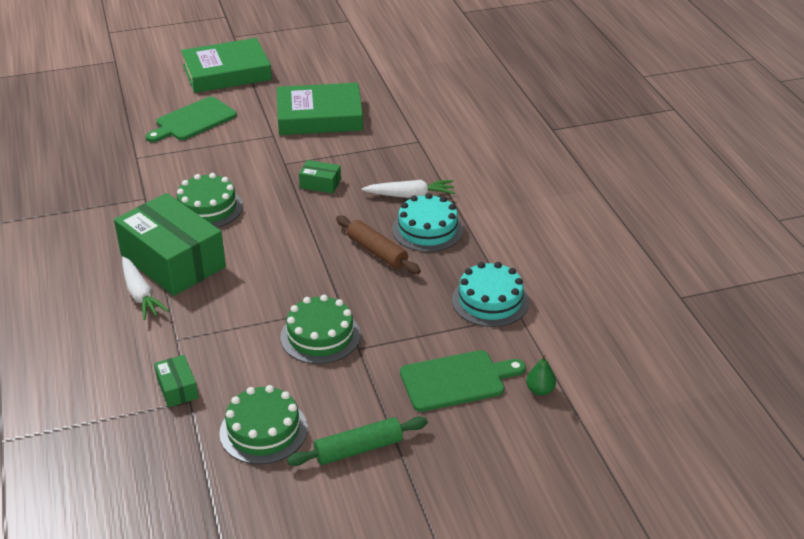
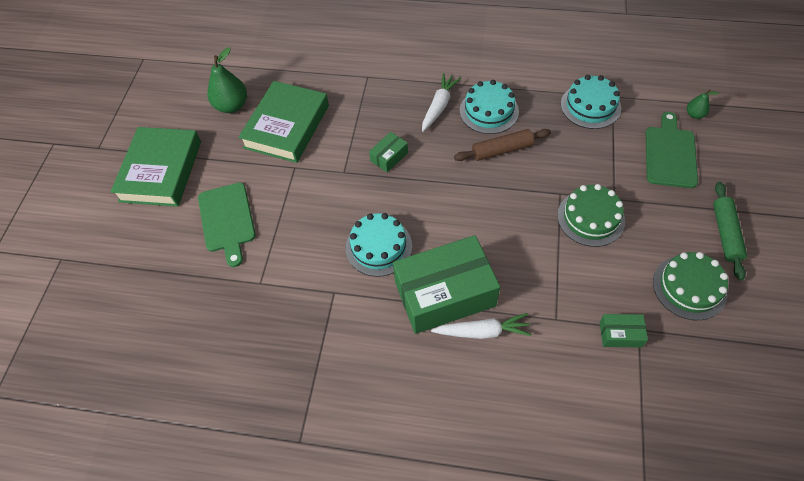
camera: 60 degrees left, 20 degrees up
green cake [177,173,243,228] -> turquoise cake [346,213,412,277]
none -> green pear [208,47,247,113]

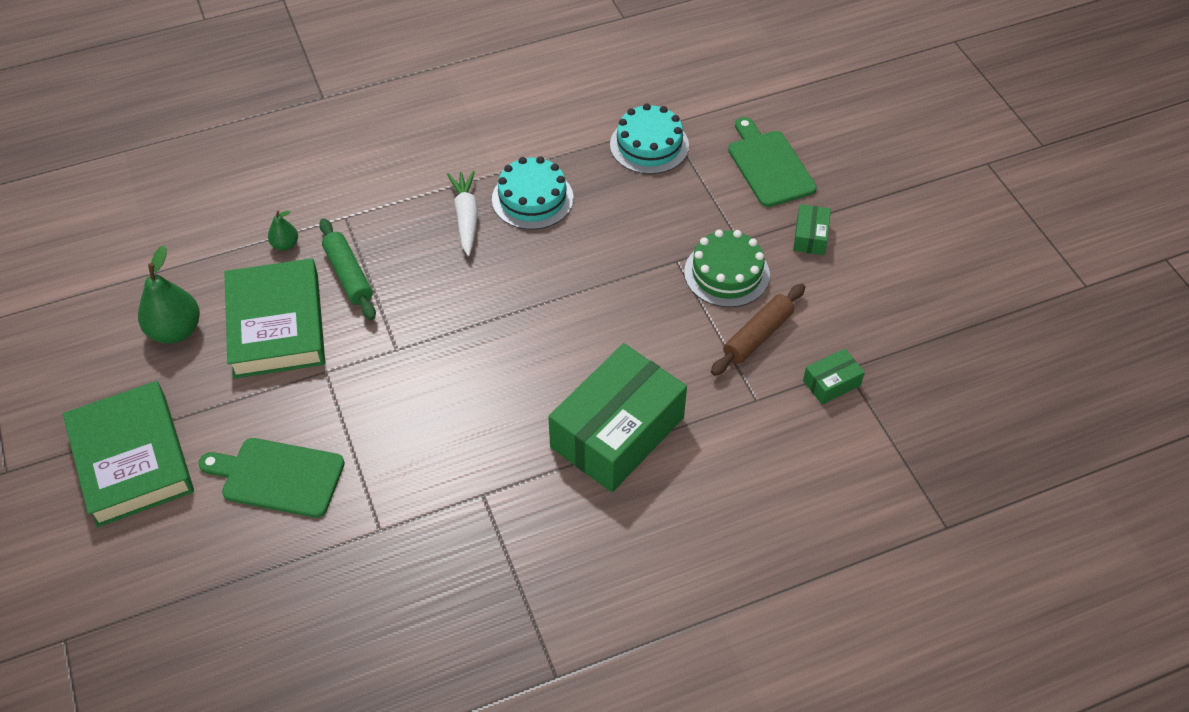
camera: 35 degrees left, 5 degrees down
green cutting board [198,182,256,267] -> green cutting board turned 150 degrees clockwise [198,438,345,518]
turquoise cake [346,213,412,277] -> none
green box [369,132,408,172] -> green box moved to [793,204,831,255]
white carrot [431,313,532,339] -> none
brown rolling pin [454,129,551,161] -> brown rolling pin moved to [711,284,805,376]
green cake [653,252,728,320] -> none
green pear [687,89,719,119] -> green pear moved to [268,211,298,251]
green rolling pin [713,182,747,280] -> green rolling pin moved to [319,218,376,320]

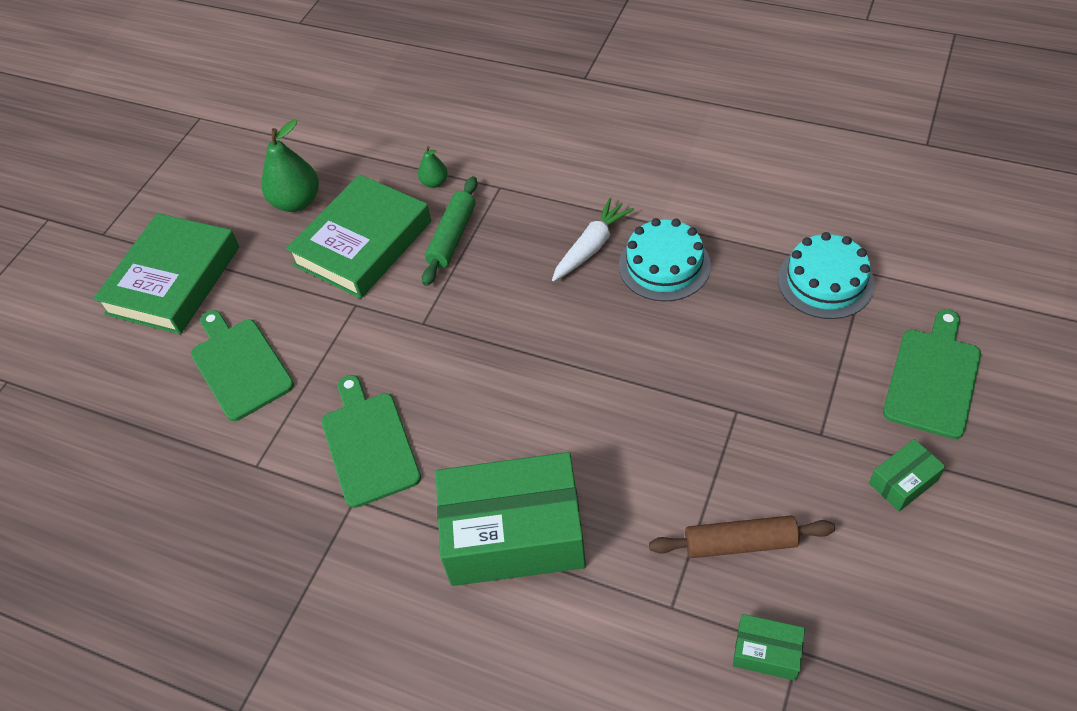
camera: 50 degrees right, 0 degrees up
green cake [684,230,770,307] -> none
none -> green cutting board [322,375,421,508]

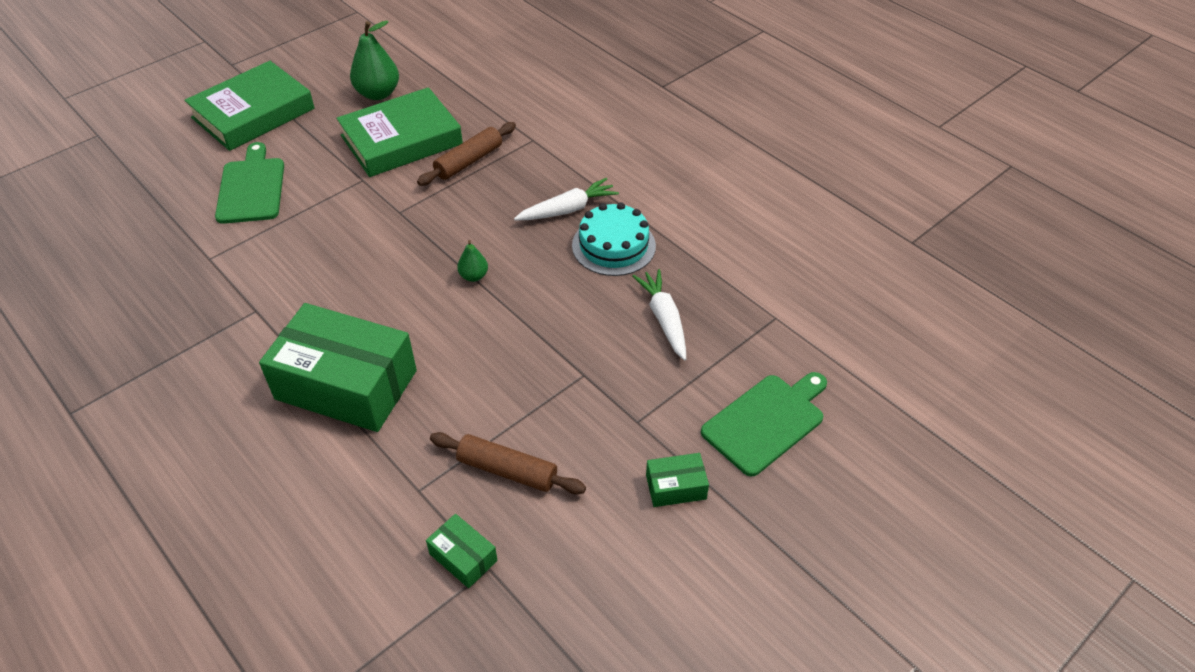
camera: 20 degrees right, 5 degrees down
green cutting board [322,375,421,508] -> none
green pear [418,146,448,188] -> green pear moved to [457,240,488,282]
green rolling pin [422,176,478,286] -> brown rolling pin [417,122,516,186]
turquoise cake [778,232,875,319] -> none
none -> white carrot [632,269,686,360]

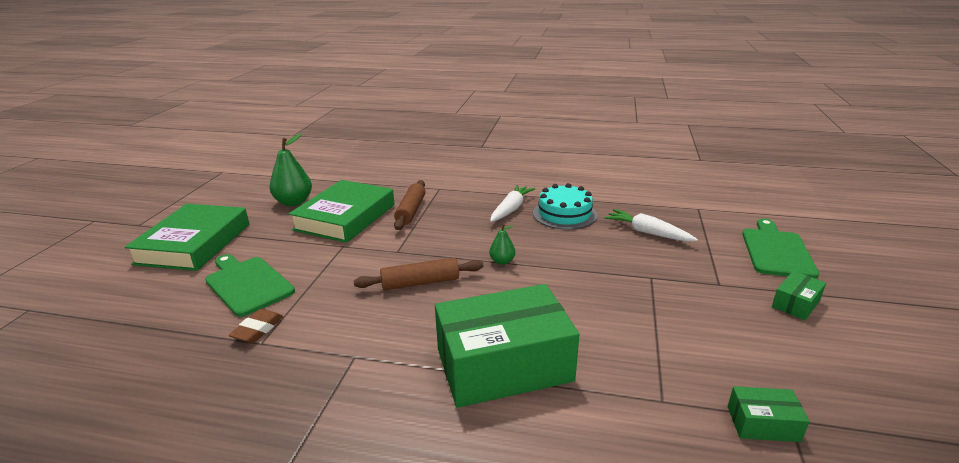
camera: 35 degrees left, 20 degrees down
brown rolling pin [430,432,586,494] -> brown rolling pin moved to [354,258,483,290]
none -> brown eraser [229,309,283,343]

